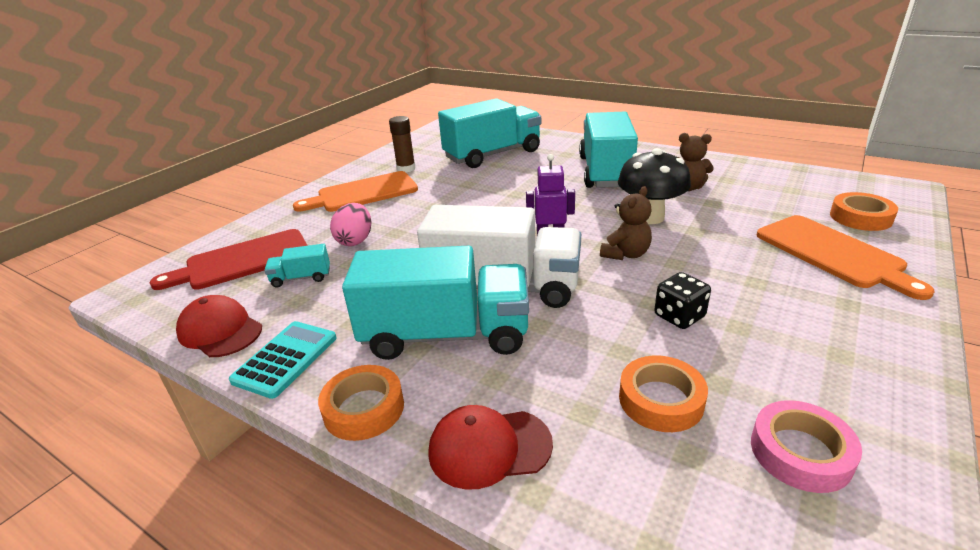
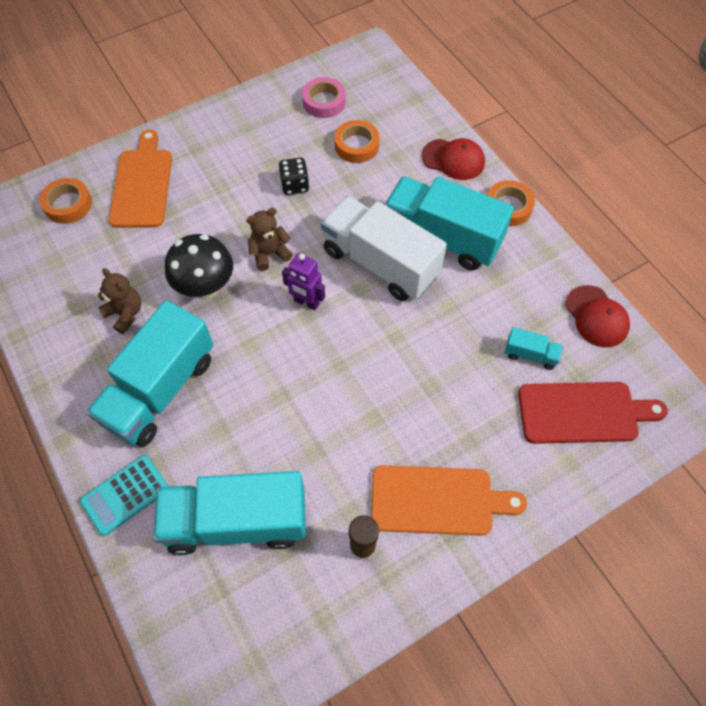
camera: 155 degrees left, 30 degrees up
turquoise calculator [229,321,337,399] -> turquoise calculator moved to [80,455,169,536]
pink egg [330,203,372,246] -> none

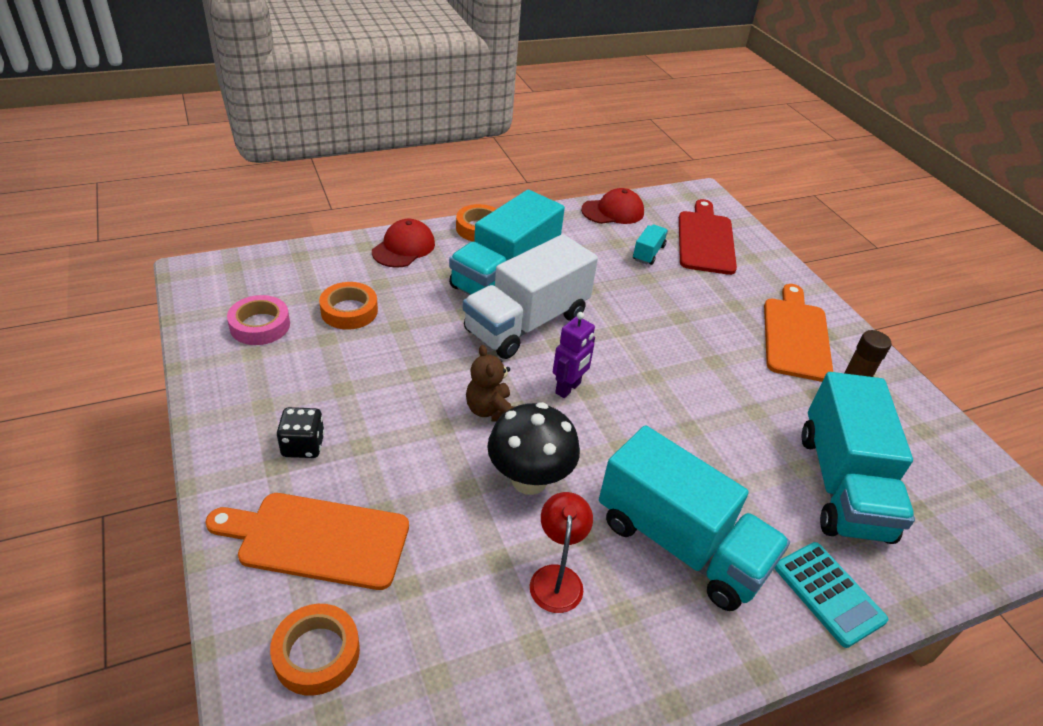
camera: 85 degrees left, 20 degrees down
brown teddy bear [98,268,141,334] -> red lamp [530,492,593,613]
black dice [279,158,309,195] -> black dice moved to [276,407,325,458]

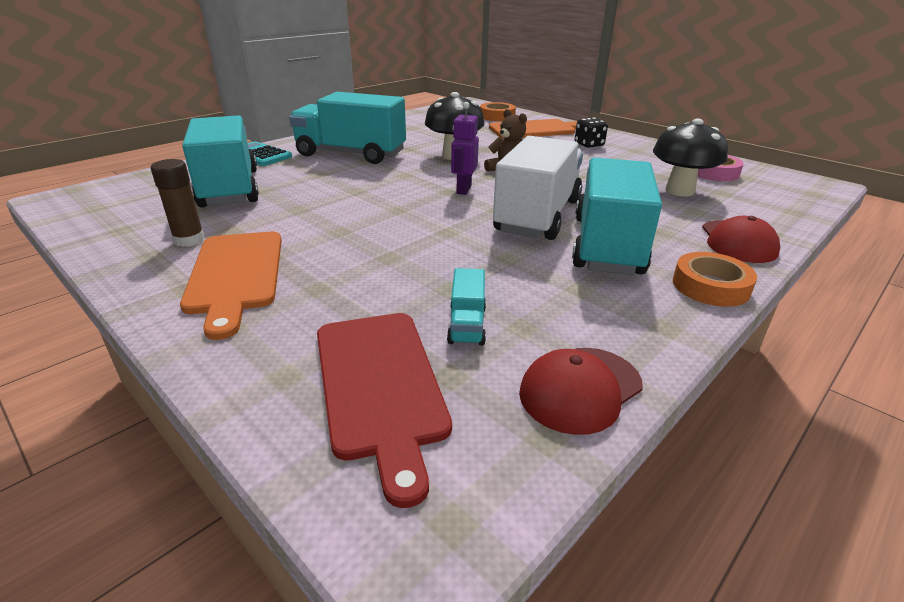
camera: 160 degrees right, 10 degrees down
orange tape [319,282,378,330] -> black mushroom [653,118,728,197]
red lamp [530,492,593,613] -> none

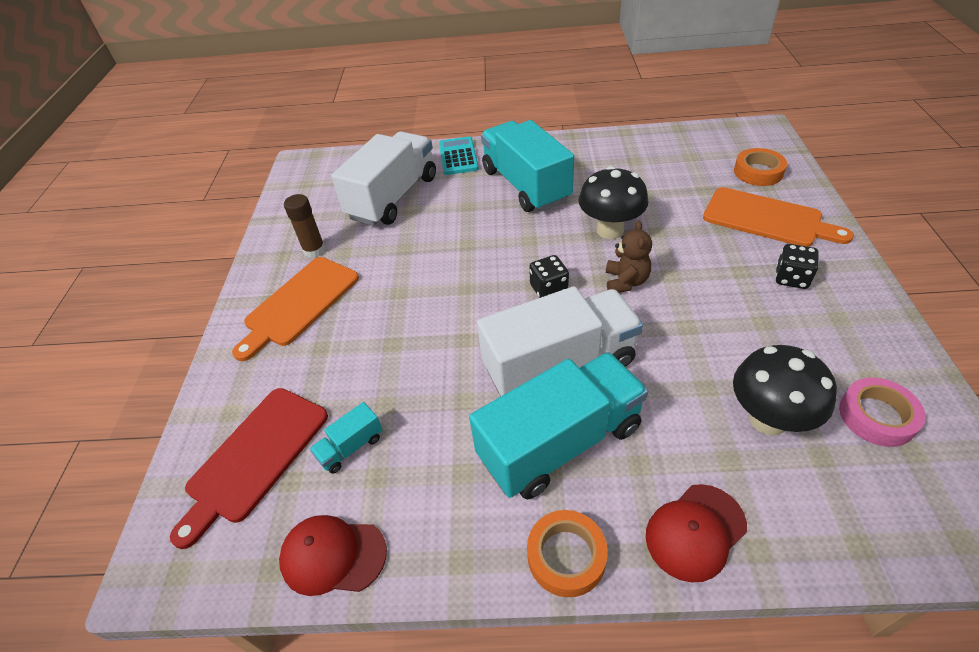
camera: 50 degrees right, 15 degrees up
turquoise truck [182,115,259,208] -> white truck [331,131,436,226]
purple robot [451,102,479,195] -> black dice [529,255,569,298]

